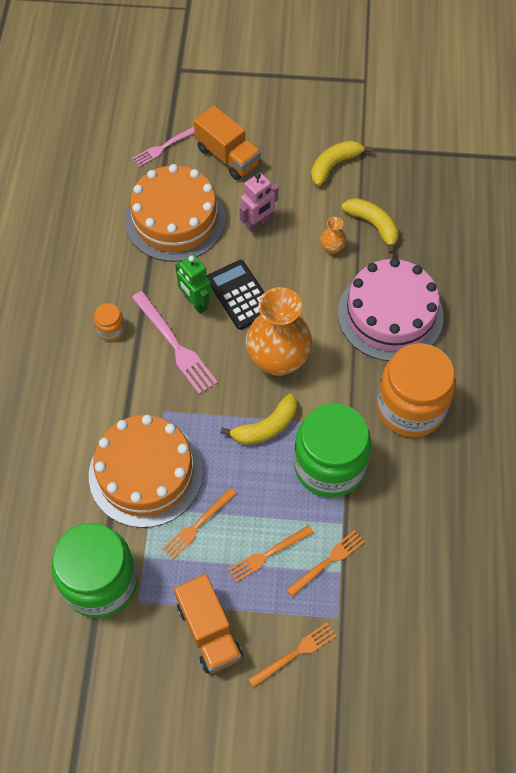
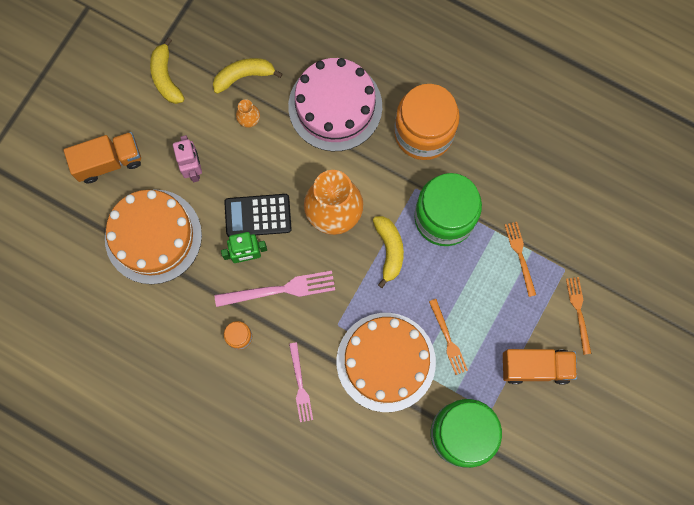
camera: 65 degrees left, 15 degrees up
pink fork [132,127,195,167] -> pink fork moved to [289,342,313,422]
orange fork [228,525,314,582] -> none

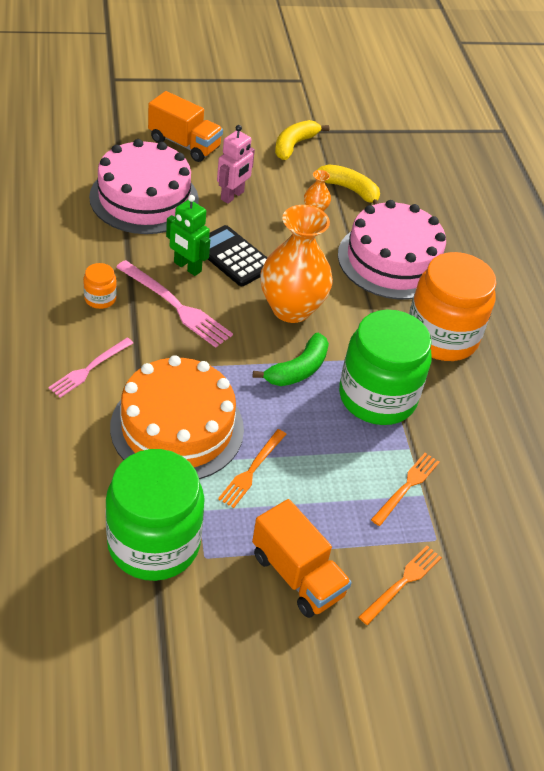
camera: 45 degrees right, 30 degrees down
orange cake [105,189,202,284] -> pink cake [89,139,199,234]
yellow banana [373,216,404,288] -> green banana [253,333,329,386]

